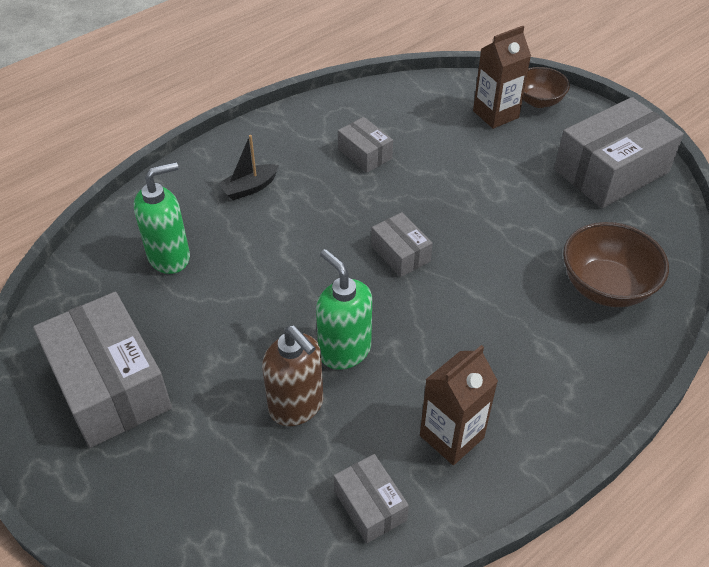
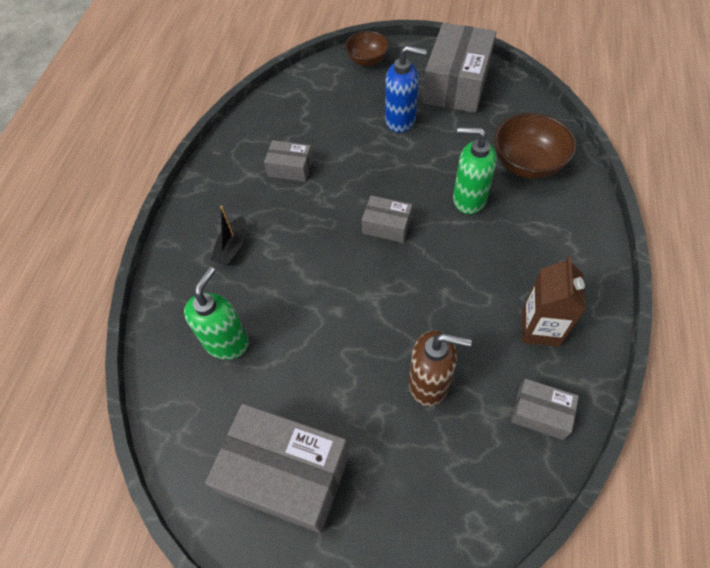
camera: 35 degrees left, 10 degrees up
green soap dispenser [316,249,372,369] -> green soap dispenser moved to [453,127,497,214]
brown carton [473,26,531,129] -> none
none -> blue soap dispenser [385,45,427,133]

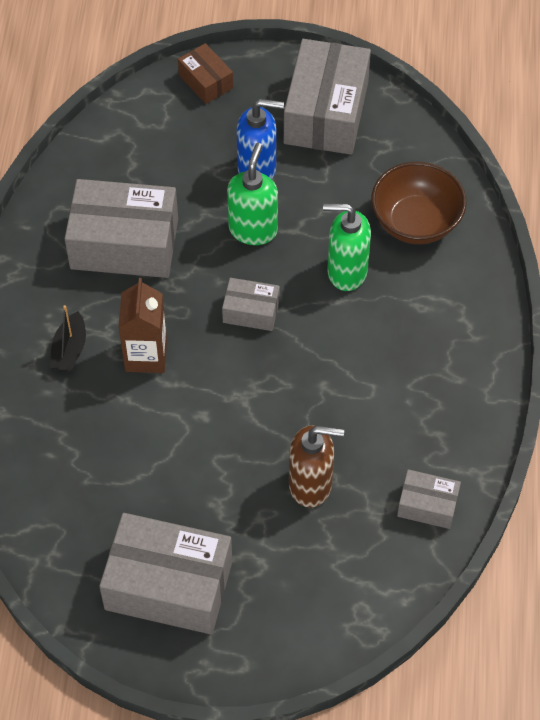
camera: 10 degrees left, 0 degrees up
green soap dispenser [184,267,249,360] -> green soap dispenser moved to [227,143,278,245]
grey box [264,140,313,182] -> grey box [64,179,178,278], size x2.00
brown bowl [345,31,389,66] -> brown box [178,43,233,104]
brown carton [522,256,586,347] -> brown carton moved to [118,278,167,373]

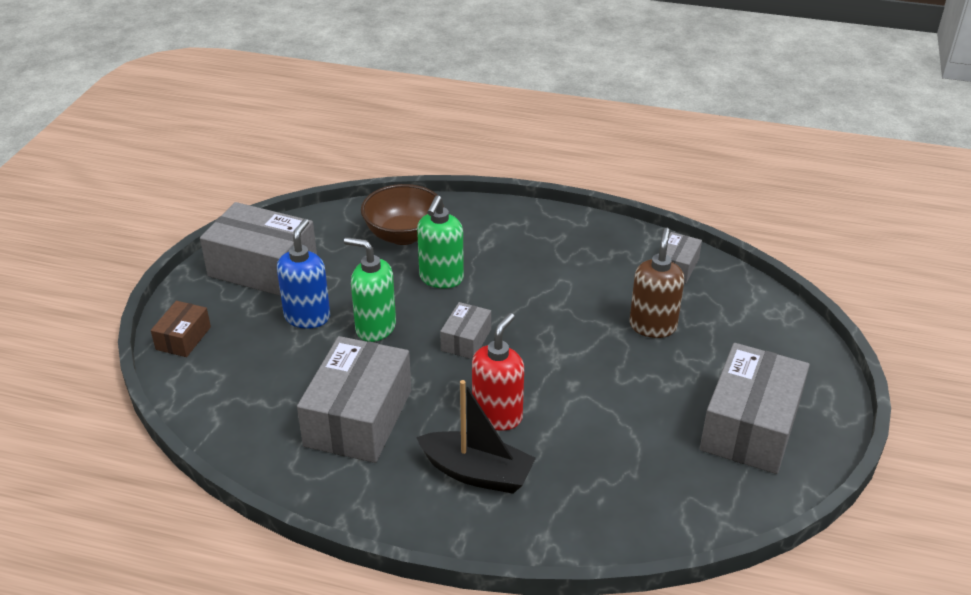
camera: 80 degrees left, 20 degrees down
black boat [50,305,86,372] -> black boat [416,380,536,494], size x1.65
brown carton [118,278,167,373] -> red soap dispenser [472,313,524,431]
brown box [178,43,233,104] -> brown box turned 45 degrees counterclockwise [151,301,211,357]

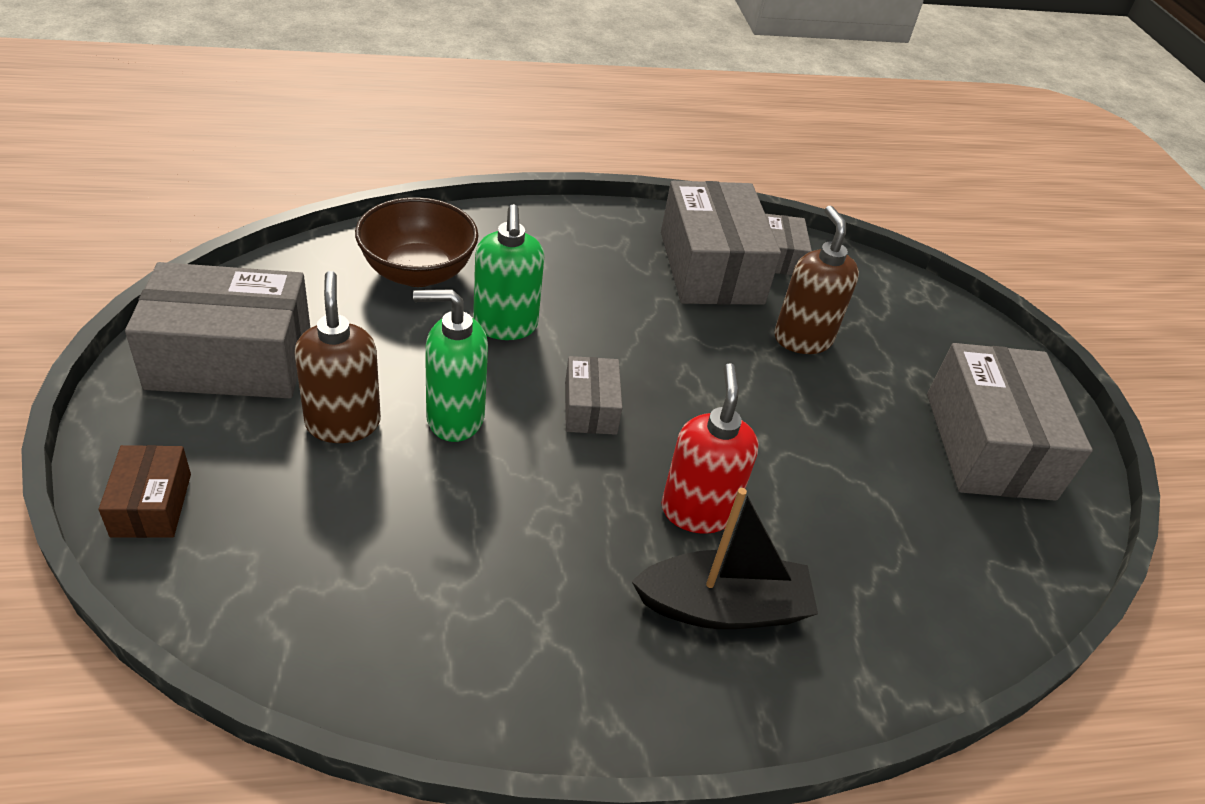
camera: 30 degrees left, 5 degrees up
blue soap dispenser [277,219,330,329] -> brown soap dispenser [294,271,381,443]
grey box [297,336,411,463] -> grey box moved to [661,181,781,305]

